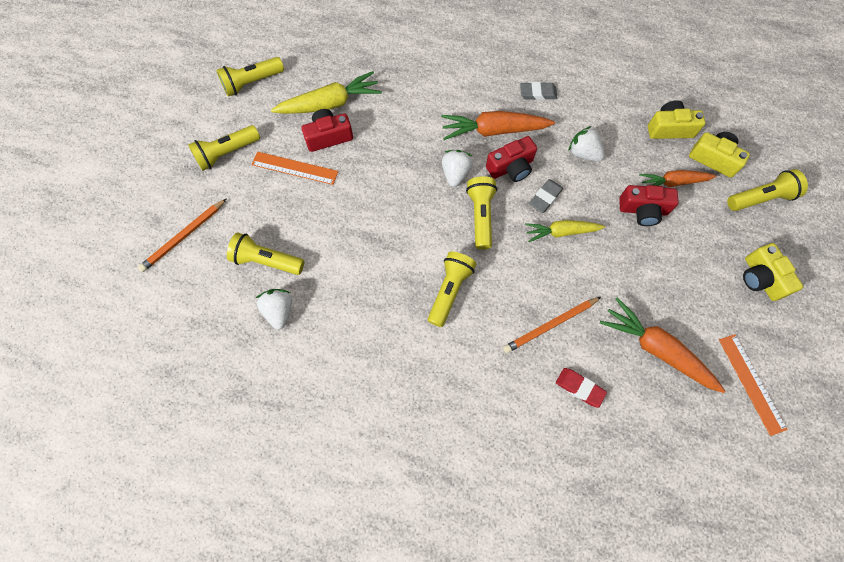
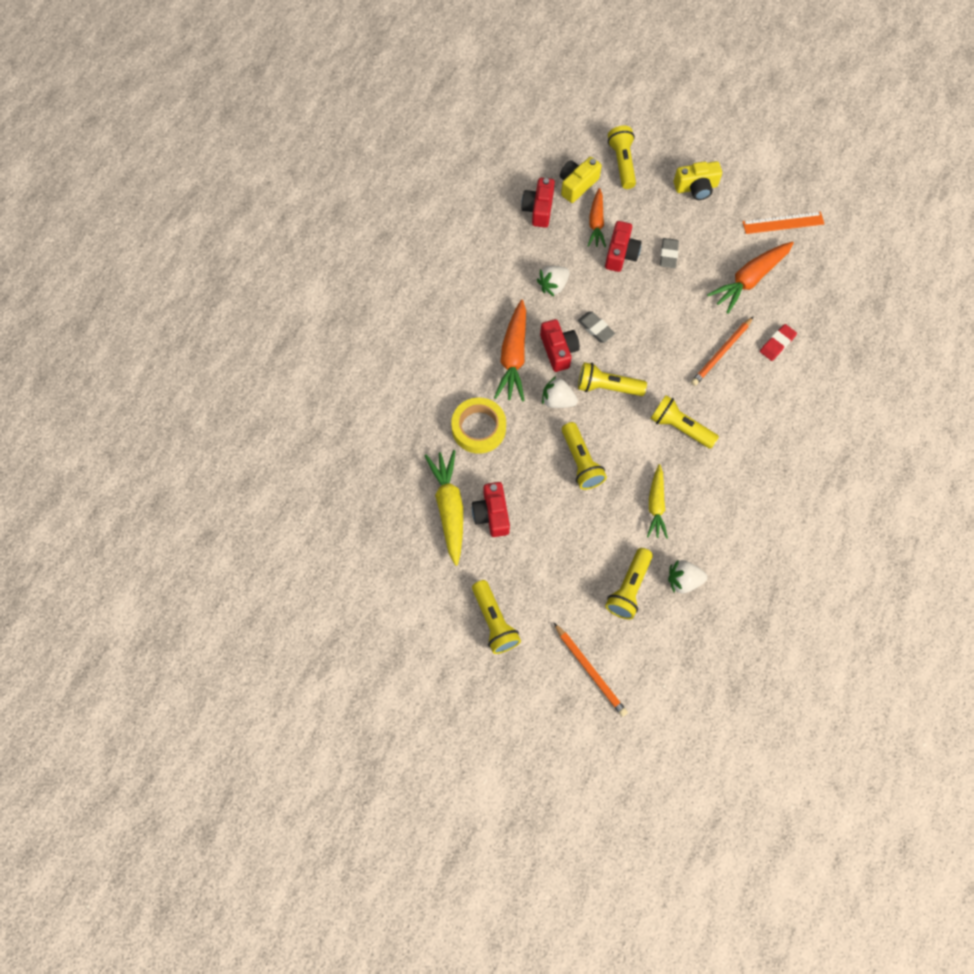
camera: 80 degrees left, 0 degrees up
yellow flashlight [217,57,284,97] -> yellow flashlight moved to [562,422,607,490]
orange ruler [252,152,338,185] -> none
orange pencil [503,297,601,353] -> orange pencil turned 60 degrees clockwise [691,316,754,386]
grey eraser [520,82,557,100] -> grey eraser moved to [660,238,679,268]
yellow carrot [525,220,605,242] -> yellow carrot moved to [647,464,668,539]
yellow camera [648,100,705,139] -> red camera [521,178,555,228]
none -> yellow tape [451,398,506,454]

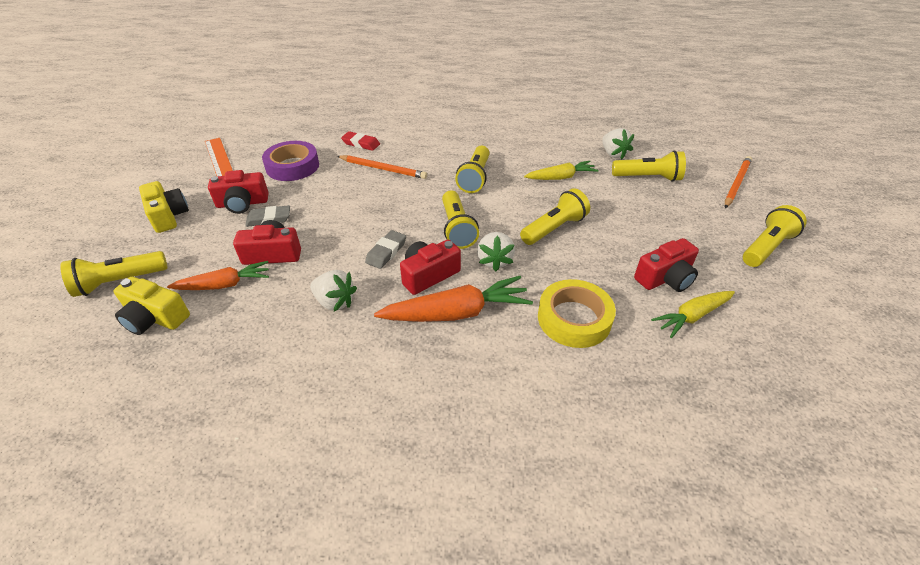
camera: 110 degrees left, 25 degrees down
yellow carrot [425,450,463,566] -> yellow carrot [651,291,735,338], size x0.65
red camera [521,178,555,228] -> red camera moved to [208,170,269,214]
orange carrot [707,242,794,314] -> purple tape [262,141,319,181]

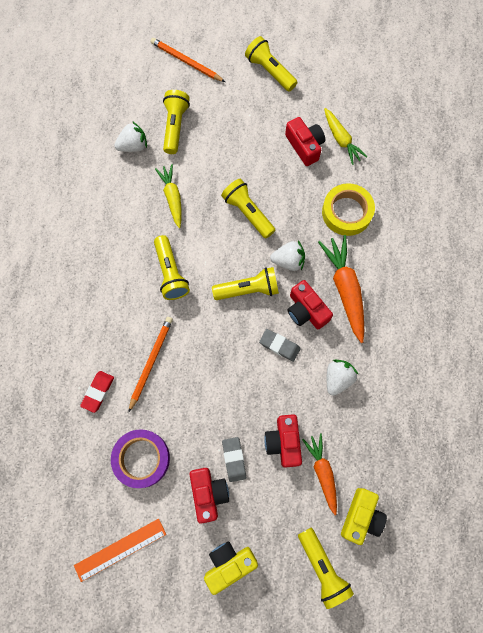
camera: 90 degrees left, 30 degrees up
yellow flashlight [455,146,490,193] -> yellow flashlight turned 60 degrees clockwise [154,235,190,300]

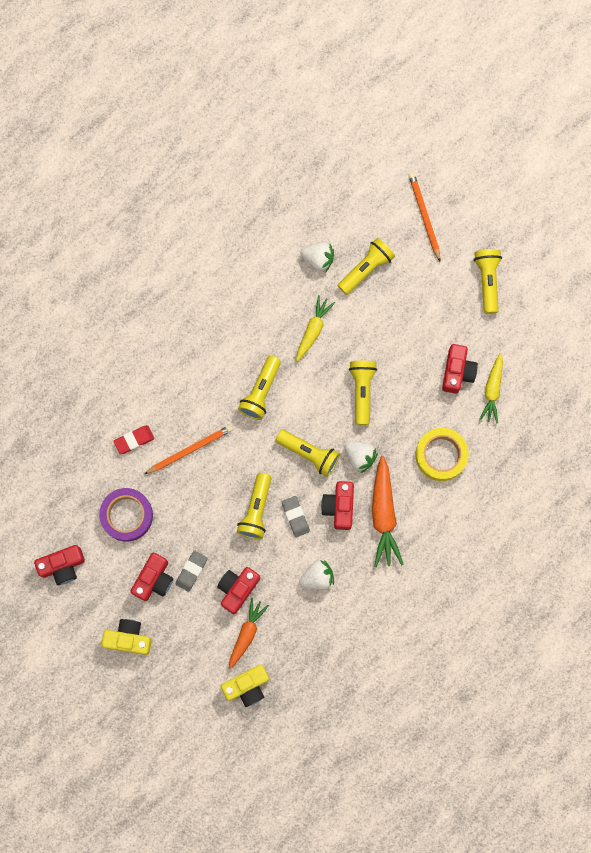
camera: 40 degrees right, 5 degrees up
orange ruler [74,519,166,582] -> red camera [34,545,85,585]
yellow flashlight [298,528,354,609] -> yellow flashlight moved to [237,473,271,539]
orange carrot [318,235,364,343] -> orange carrot turned 150 degrees clockwise [372,456,404,567]

